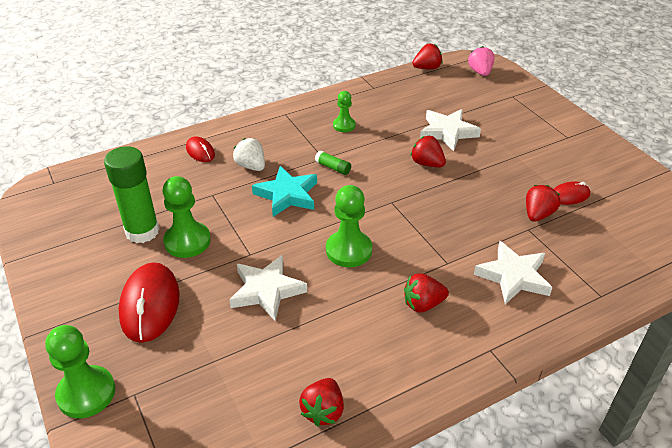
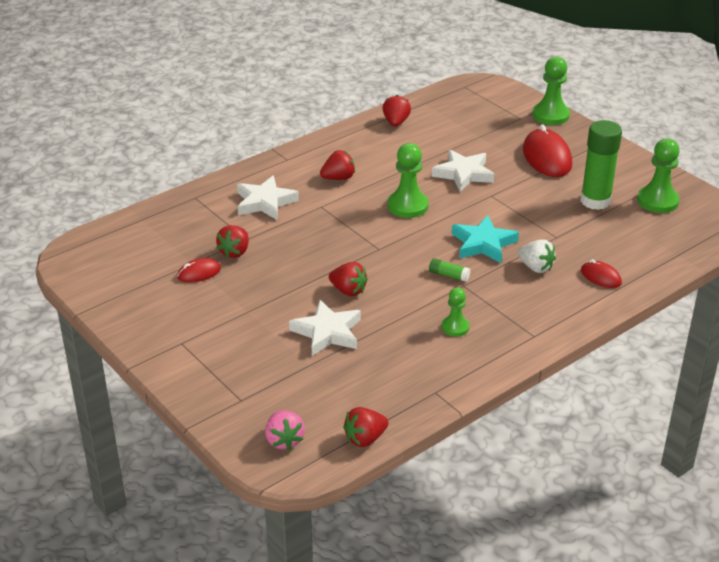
camera: 170 degrees right, 5 degrees down
green pawn [163,176,211,258] -> green pawn moved to [637,139,680,213]

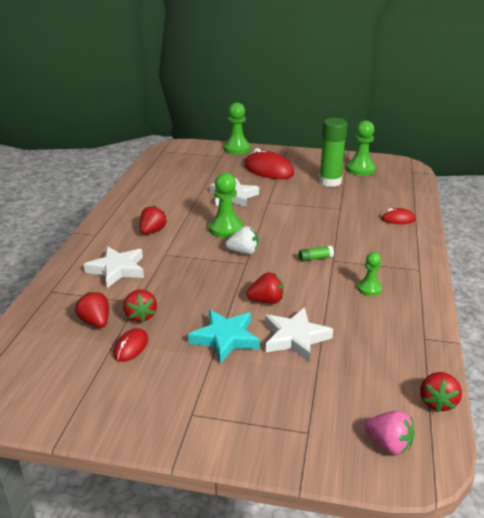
camera: 40 degrees left, 5 degrees down
red strawberry [382,95,411,127] -> red strawberry moved to [75,292,109,328]
turquoise star [452,216,519,263] -> turquoise star moved to [188,310,260,364]
white strawberry [518,239,556,273] -> white strawberry moved to [225,226,258,254]

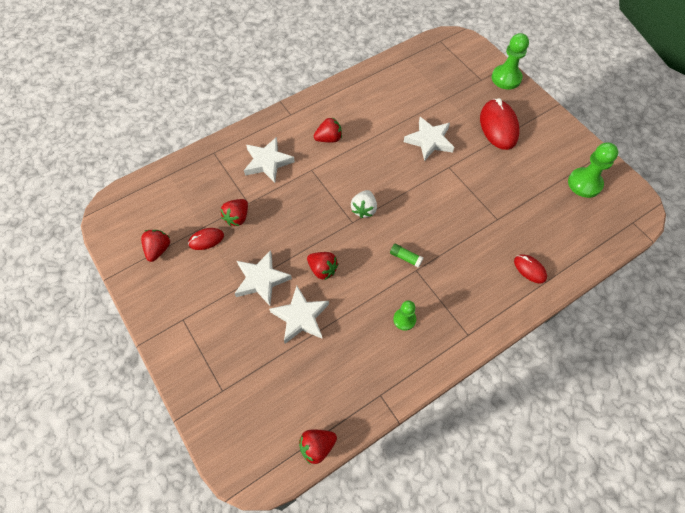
camera: 45 degrees right, 30 degrees up
red strawberry [75,292,109,328] -> red strawberry moved to [141,230,170,262]
turquoise star [188,310,260,364] -> white star [234,250,292,306]
green pawn [209,173,243,238] -> none
white strawberry [225,226,258,254] -> white strawberry turned 60 degrees clockwise [351,190,377,218]
green glue stick [319,118,348,187] -> none
pink strawberry [364,411,415,455] -> none

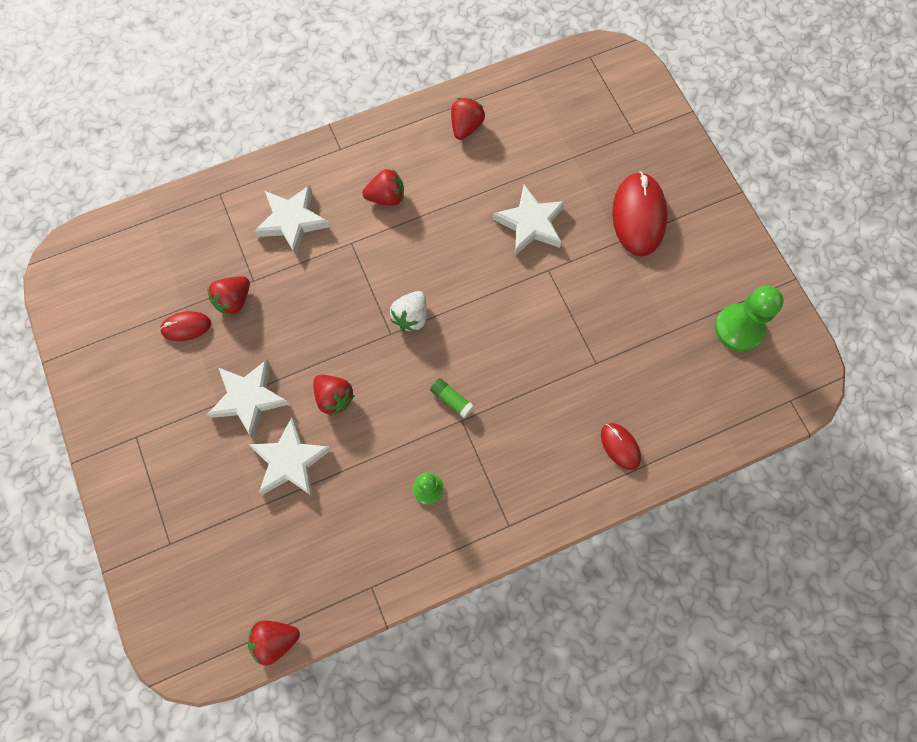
camera: 10 degrees right, 10 degrees up
red strawberry [141,230,170,262] -> red strawberry moved to [451,98,485,140]
green pawn [492,33,529,90] -> none

